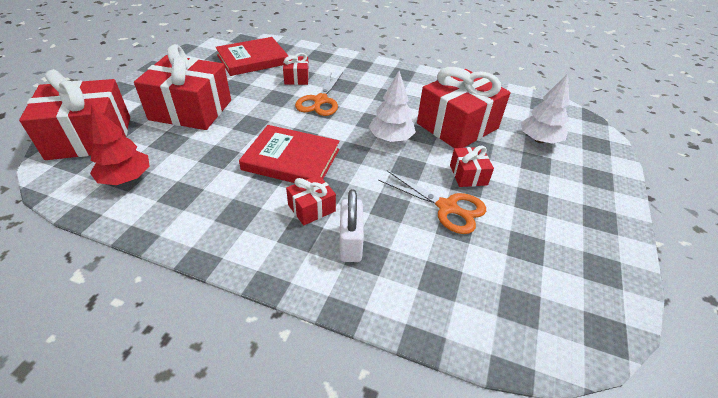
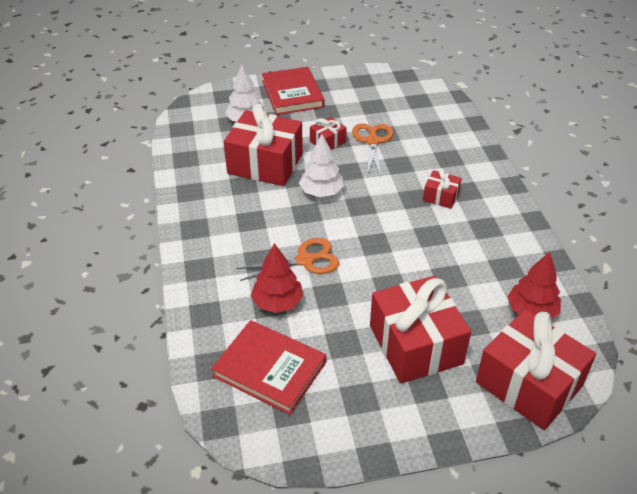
camera: 120 degrees left, 0 degrees up
red book [239,125,339,183] -> red book moved to [262,67,325,115]
red gift [283,53,309,85] -> red tree [251,243,303,313]
white padlock [339,189,364,262] -> none

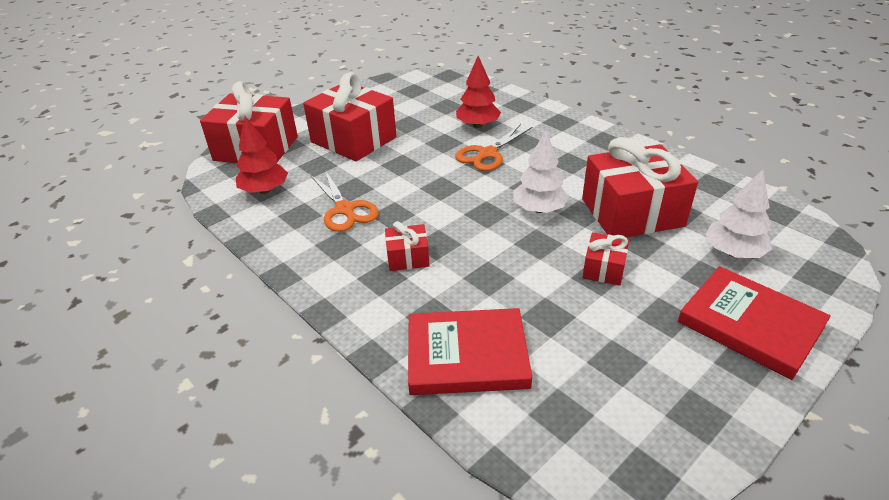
camera: 150 degrees right, 5 degrees down
red book [211,320,326,415] -> red book moved to [408,308,532,395]
orange scissors [352,123,393,178] -> orange scissors moved to [311,170,379,232]

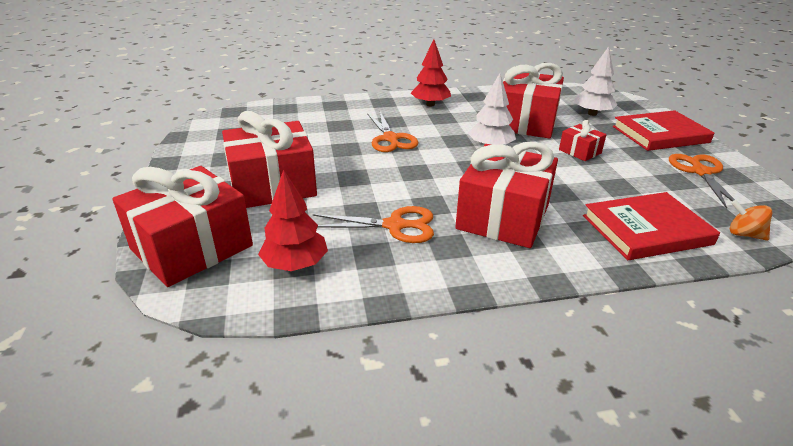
camera: 60 degrees left, 5 degrees down
red gift [385,221,430,271] -> red gift [455,142,558,248], size x2.14
red book [408,308,532,395] -> red book turned 45 degrees clockwise [583,192,720,260]
red tree [456,56,501,128] -> red tree moved to [411,39,451,106]
none -> orange scissors [669,154,735,209]
none -> orange spinning top [730,200,772,241]

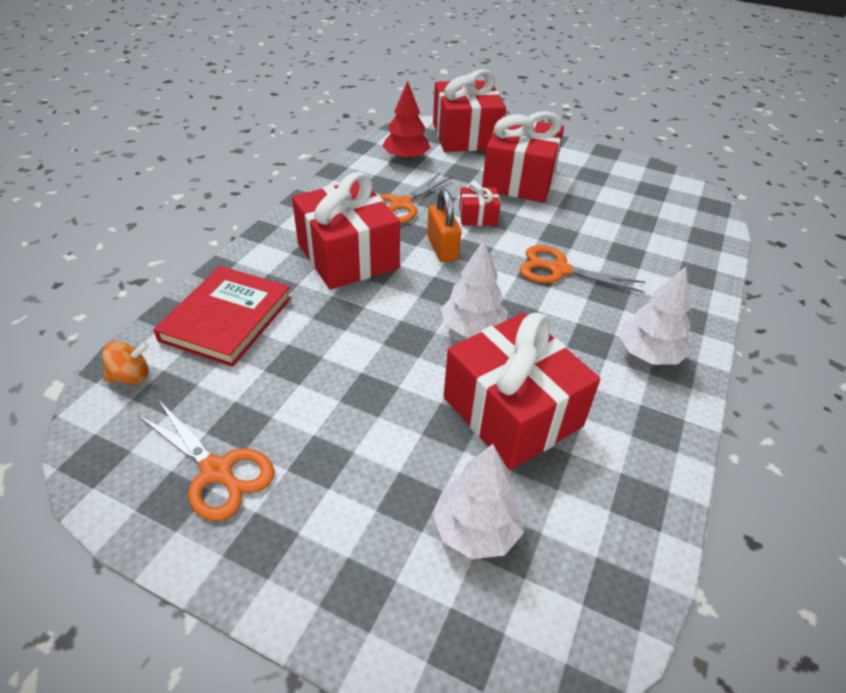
camera: 125 degrees right, 10 degrees up
red tree [411,39,451,106] -> white tree [619,266,691,365]
red gift [559,120,607,161] -> red gift moved to [459,181,500,226]
red book [613,110,714,151] -> none
none -> orange padlock [427,189,461,262]

